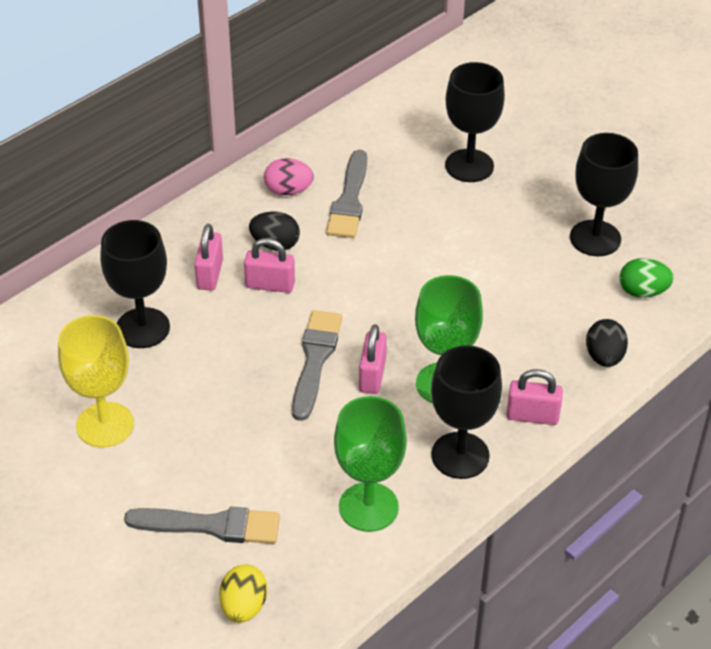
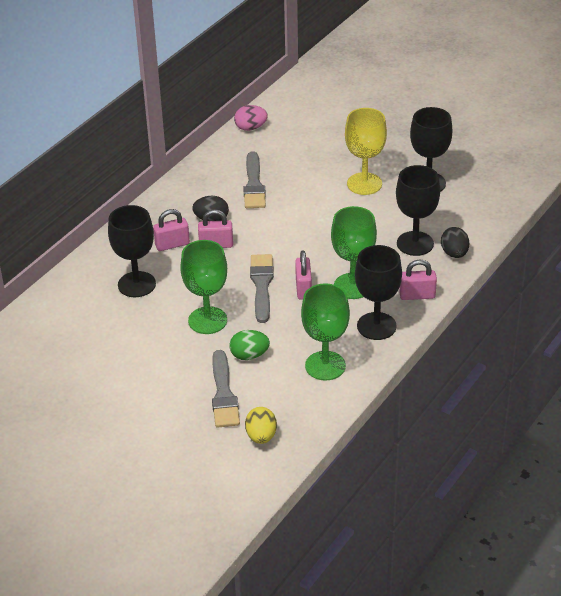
camera: 10 degrees left, 5 degrees down
yellow goblet [58,315,134,448] -> yellow goblet moved to [345,108,387,195]
grey brush [124,507,280,544] -> grey brush turned 90 degrees clockwise [212,350,240,428]
pink padlock [194,224,223,291] -> pink padlock turned 75 degrees clockwise [153,209,190,251]
pink egg [264,158,314,195] -> pink egg moved to [234,105,268,131]
black goblet [445,62,505,182] -> black goblet moved to [396,165,440,256]
green egg [619,258,674,298] -> green egg moved to [230,330,270,360]
none -> green goblet [180,240,227,334]

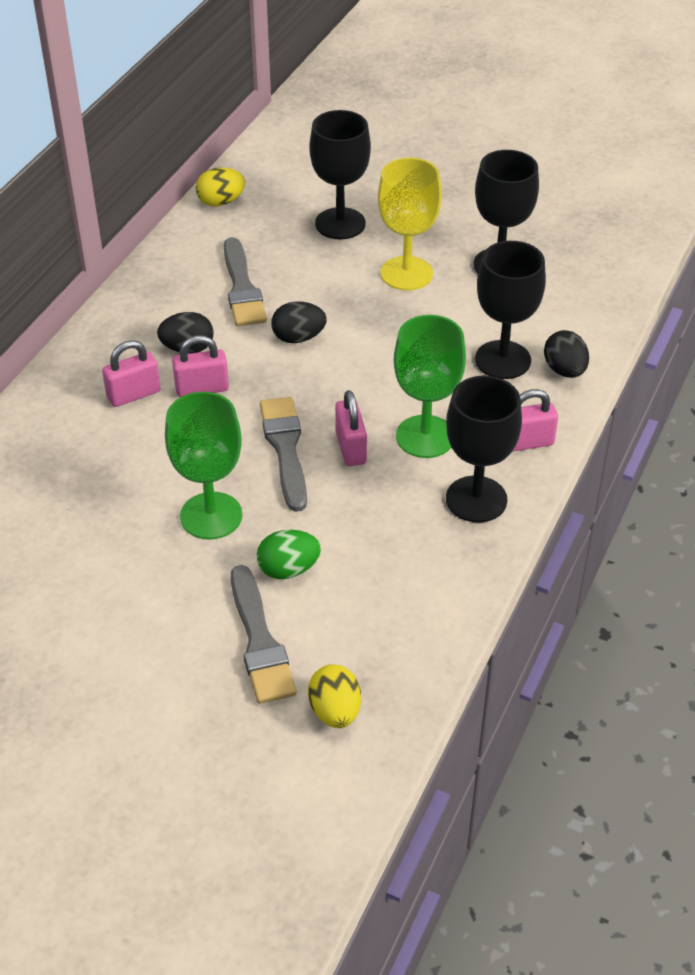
camera: 10 degrees left, 5 degrees up
black goblet [108,205,156,297] -> black goblet moved to [309,110,371,239]
pink egg [234,105,268,131] -> yellow egg [196,167,245,207]
green goblet [301,283,350,380] -> none
none -> black egg [271,302,327,343]

